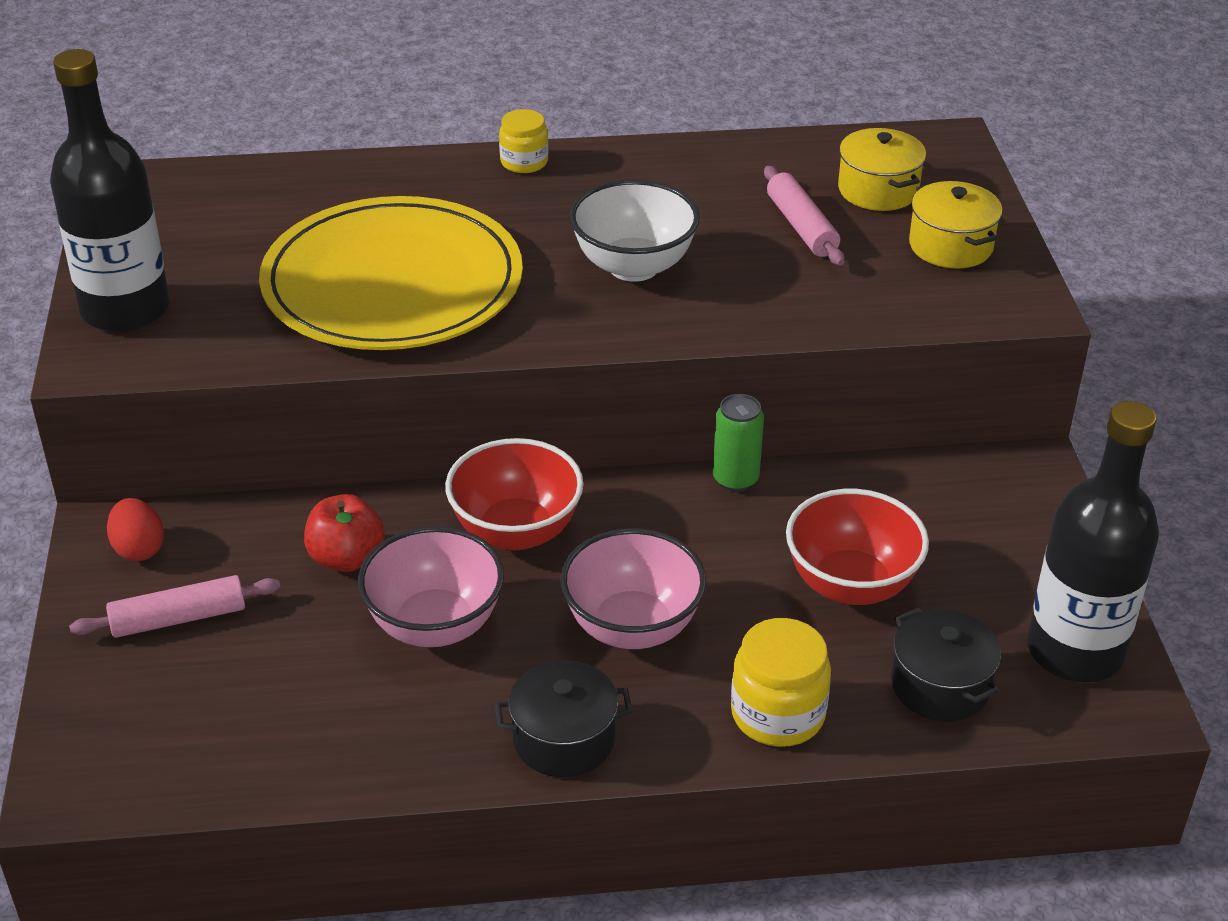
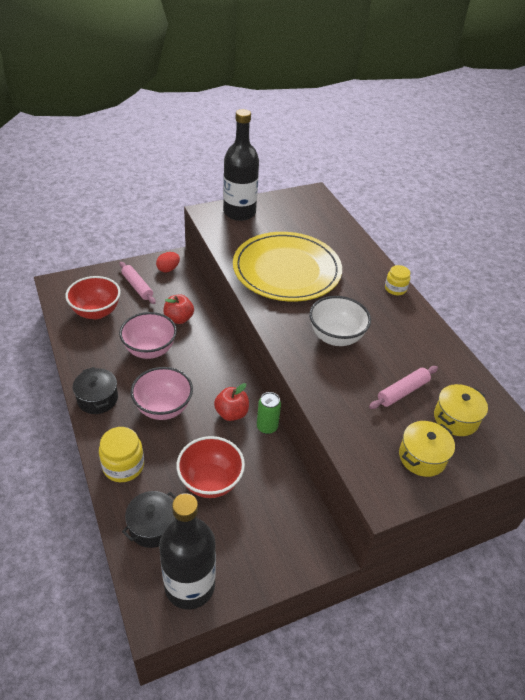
camera: 70 degrees right, 5 degrees up
red bowl [445,438,584,550] -> red bowl moved to [65,276,121,319]
none -> red apple [214,383,249,421]

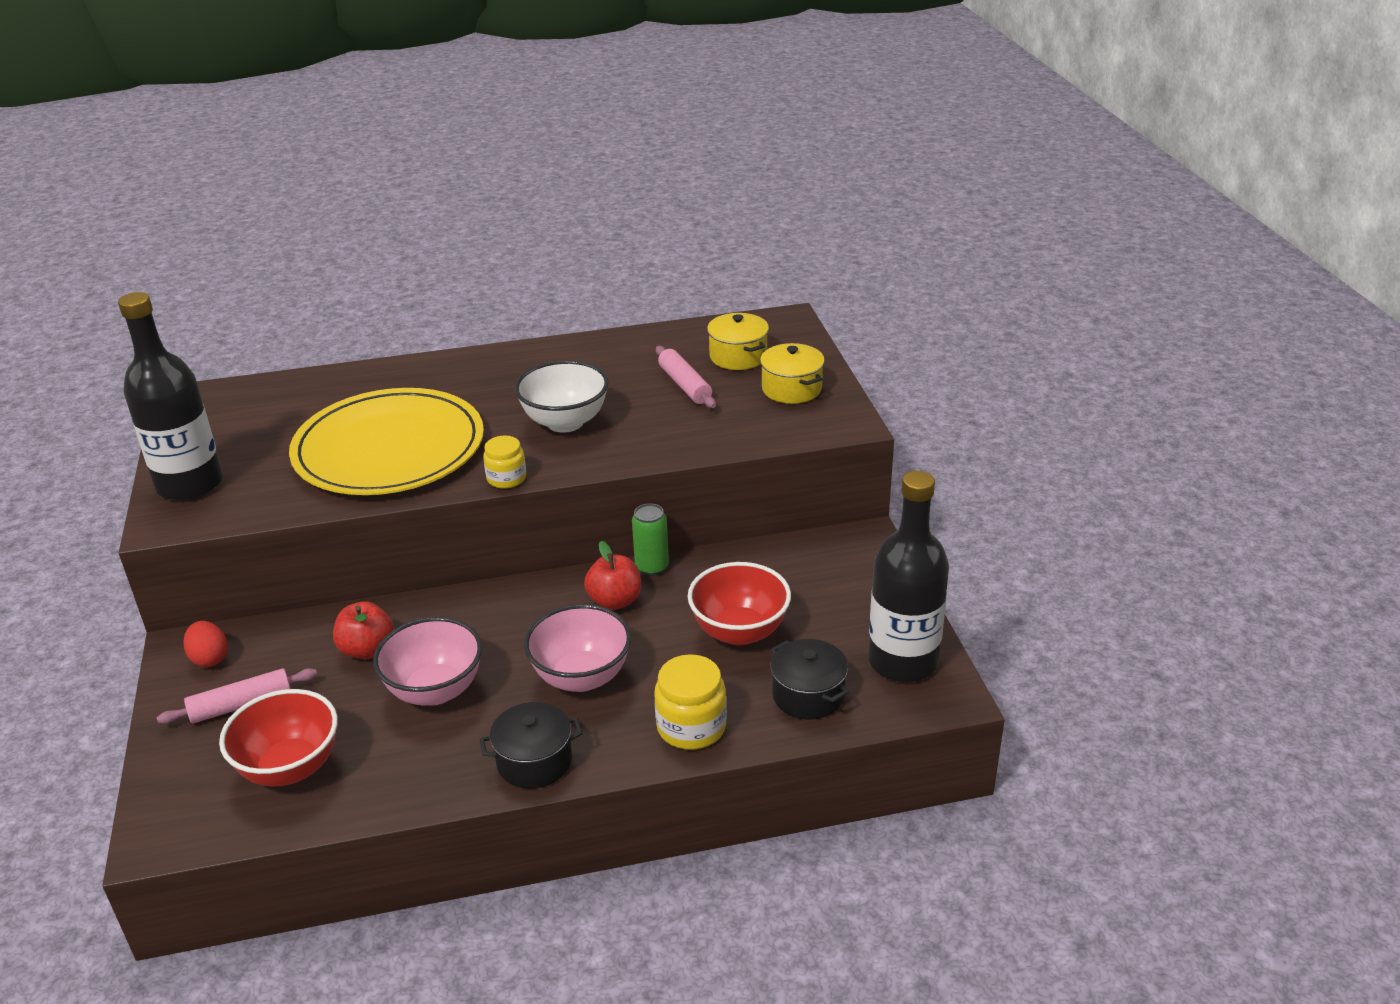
camera: 75 degrees left, 10 degrees down
yellow jar [385,265,410,295] -> yellow jar moved to [483,435,526,489]

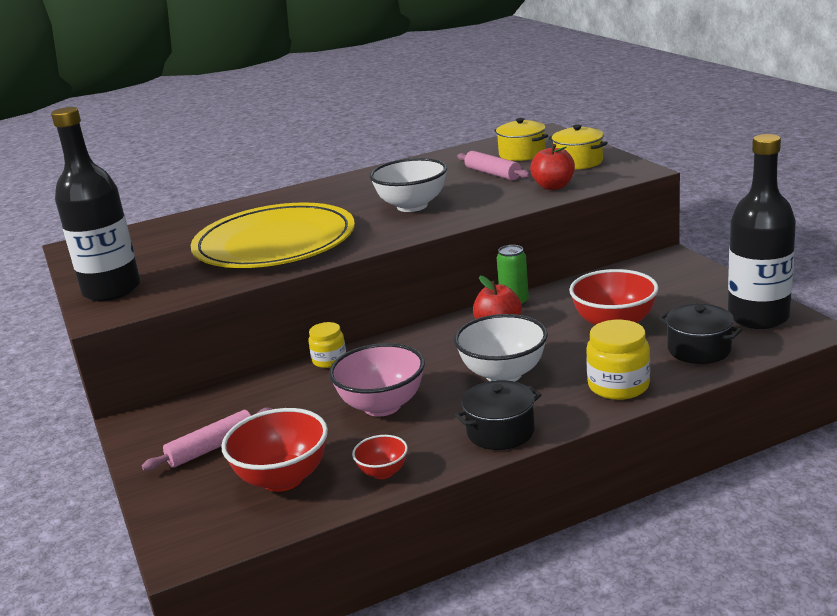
camera: 10 degrees left, 10 degrees down
red egg [183,621,228,667] -> none
red apple [333,601,394,659] -> red apple moved to [530,144,575,190]
yellow jar [483,435,526,489] -> yellow jar moved to [308,322,346,368]
pink bowl [524,604,632,692] -> white bowl [454,314,548,382]
none -> red bowl [352,435,408,479]

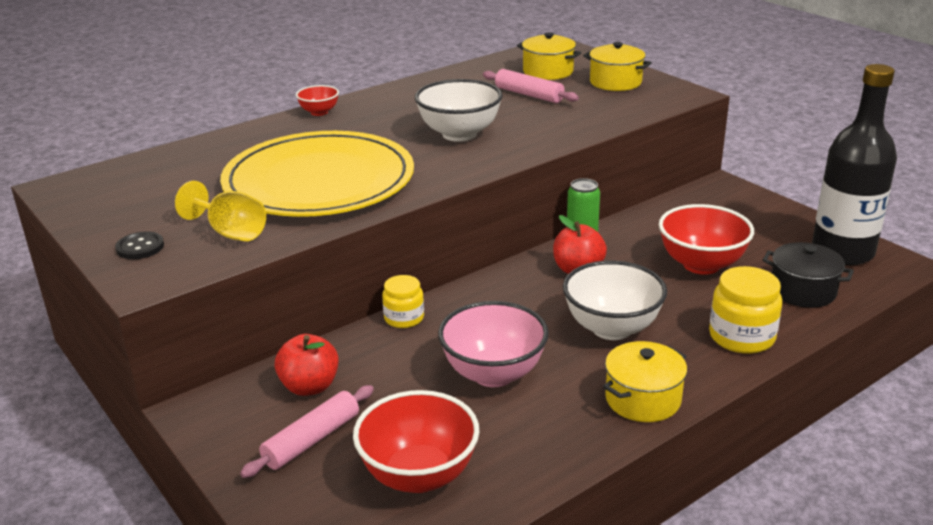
camera: 15 degrees left, 5 degrees up
black bottle [51,107,140,301] -> black button [115,231,164,259]
red bowl [352,435,408,479] -> red bowl moved to [296,85,339,116]
black pot [455,380,541,450] -> yellow pot [603,341,687,422]
red apple [530,144,575,190] -> red apple moved to [275,334,339,396]
none -> yellow goblet [175,181,266,241]

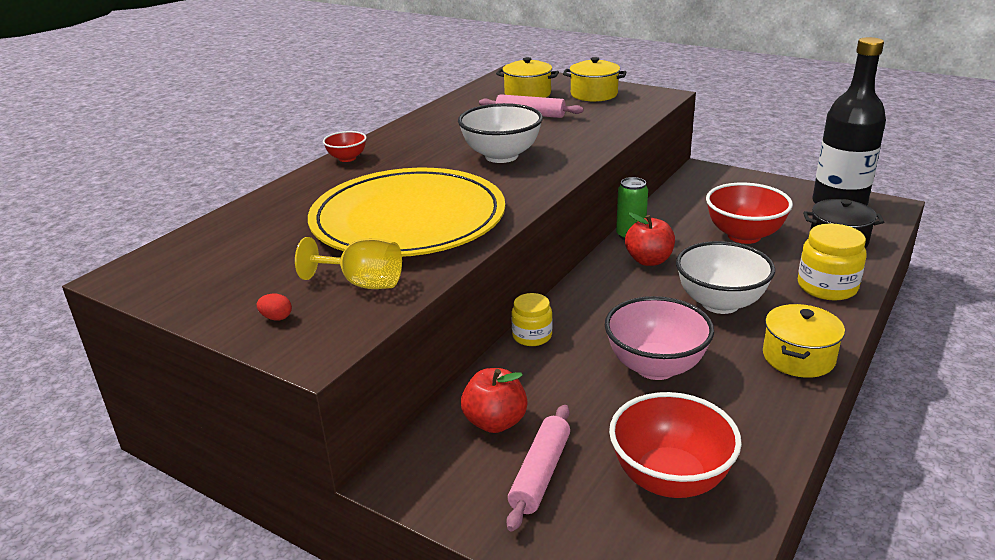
camera: 20 degrees left, 0 degrees up
black button [115,231,164,259] -> red egg [257,294,292,321]

